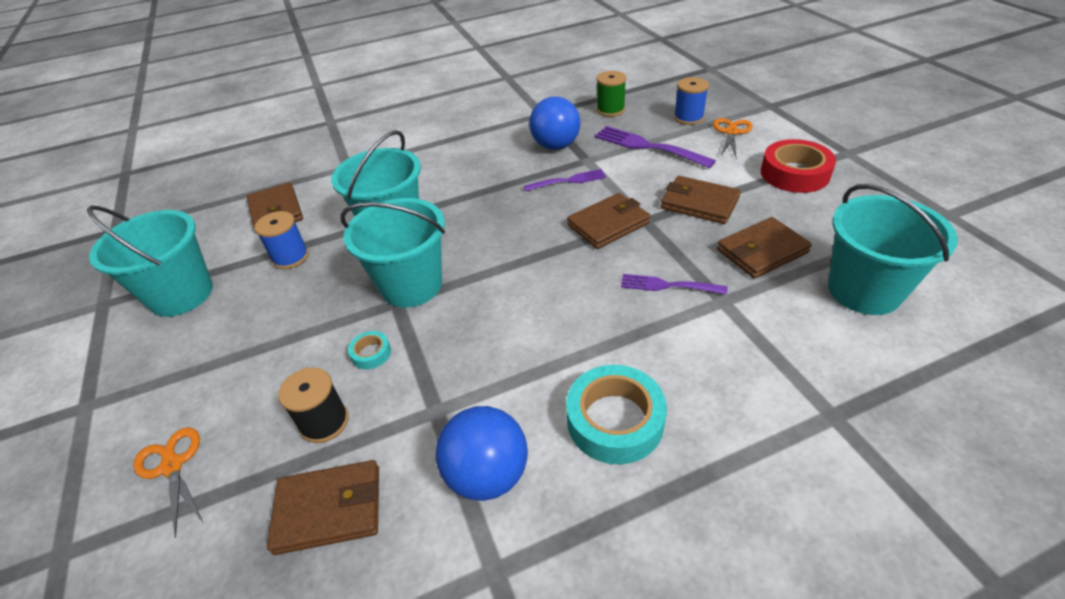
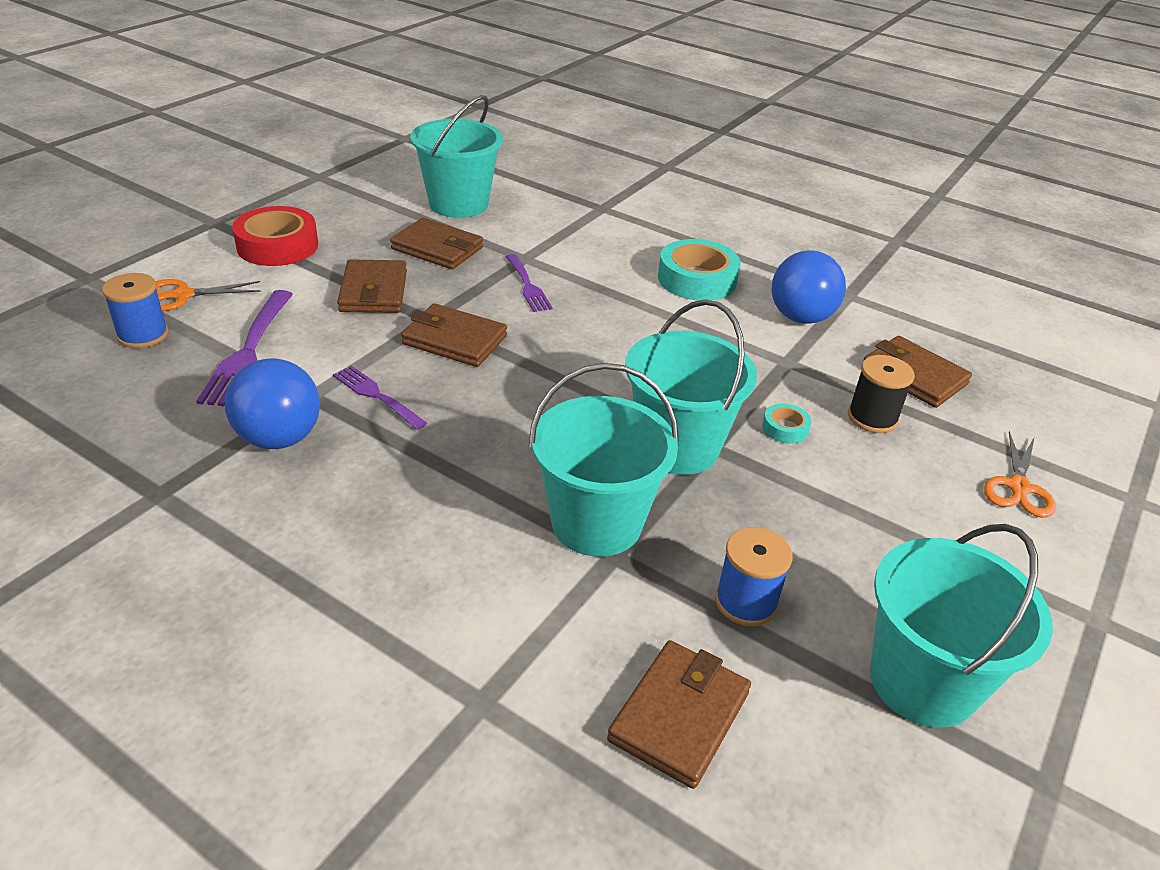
camera: 130 degrees left, 5 degrees down
green spool [596,71,626,117] -> none

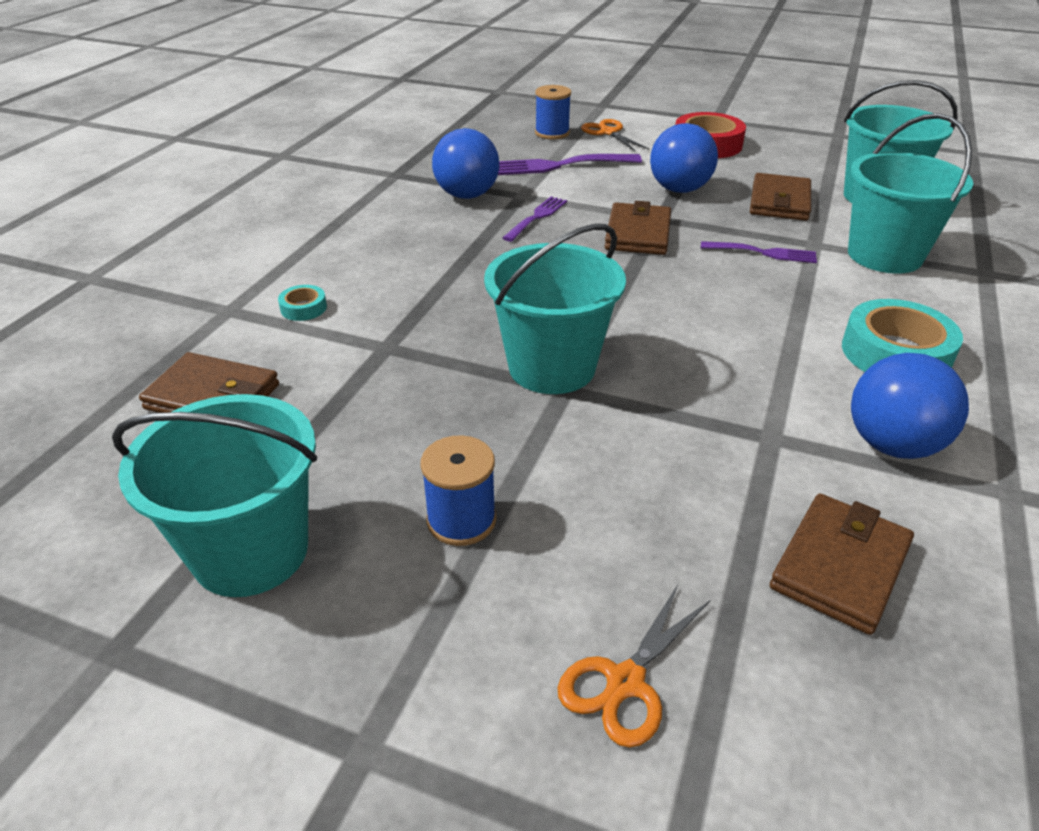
camera: 80 degrees right, 0 degrees up
brown wallet [337,259,407,313] -> blue ball [650,123,718,193]
purple fork [506,254,553,312] -> purple fork turned 135 degrees counterclockwise [701,241,817,263]
turquoise bucket [529,363,679,557] -> turquoise bucket moved to [848,113,973,274]
blue spool [715,527,793,626] -> blue spool moved to [420,435,496,546]
turquoise tape [762,403,811,444] -> turquoise tape moved to [278,285,327,321]
black spool [848,355,915,433] -> none
orange scissors [984,431,1056,518] -> orange scissors turned 60 degrees counterclockwise [557,585,710,748]

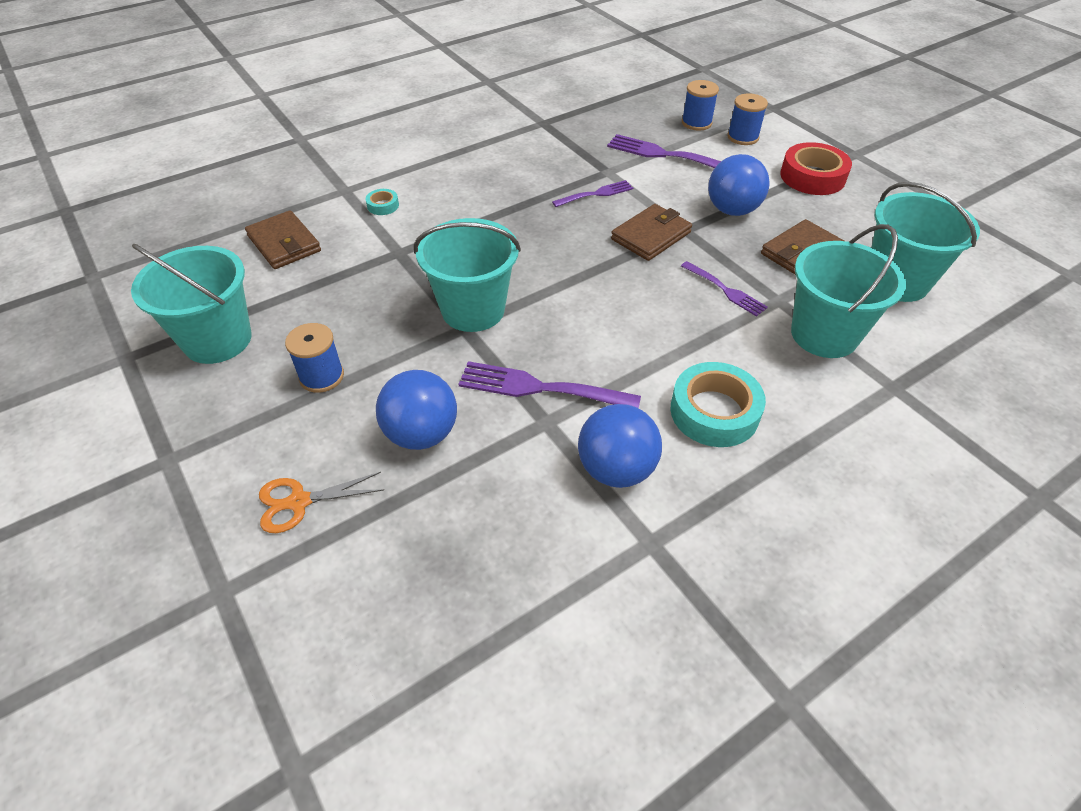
camera: 35 degrees right, 10 degrees up
blue ball [432,128,499,199] -> blue ball moved to [376,370,457,450]
orange scissors [581,119,649,151] -> blue spool [727,93,768,145]
brown wallet [770,493,914,635] -> none
none -> purple fork [458,361,641,408]

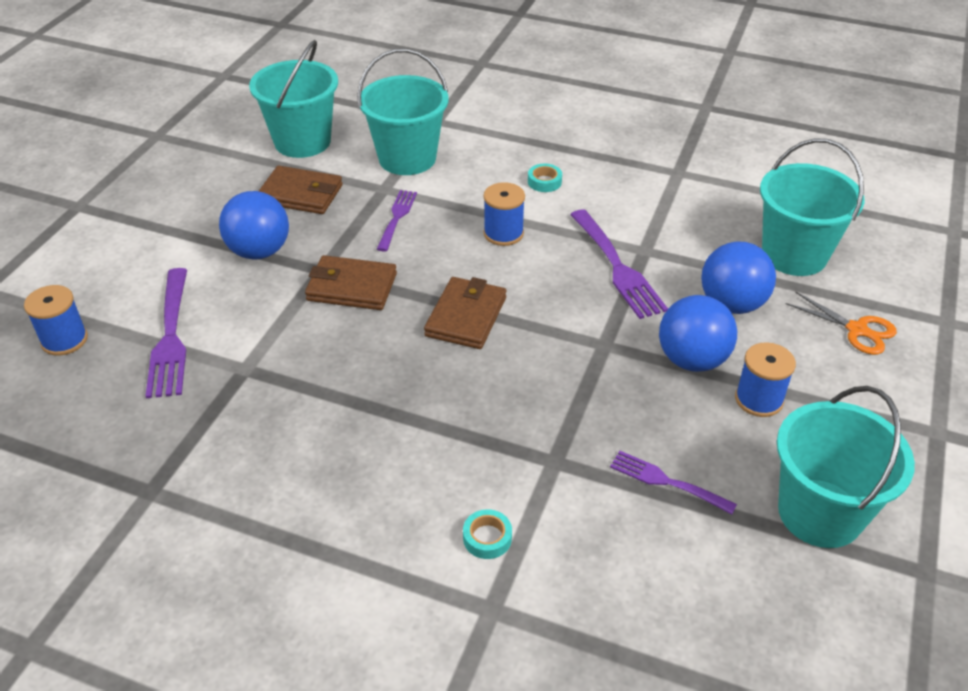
camera: 125 degrees left, 5 degrees down
brown wallet [245,210,321,269] -> brown wallet moved to [424,277,506,349]
turquoise bucket [414,218,521,332] -> turquoise bucket moved to [760,138,865,276]
purple fork [552,180,633,207] -> purple fork moved to [610,451,737,514]
blue ball [578,404,662,488] -> blue ball moved to [659,295,737,372]
turquoise tape [670,362,766,447] -> turquoise tape [528,164,562,192], size x0.47
blue spool [727,93,768,145] -> blue spool moved to [483,182,525,246]
red tape [780,142,852,195] -> none

